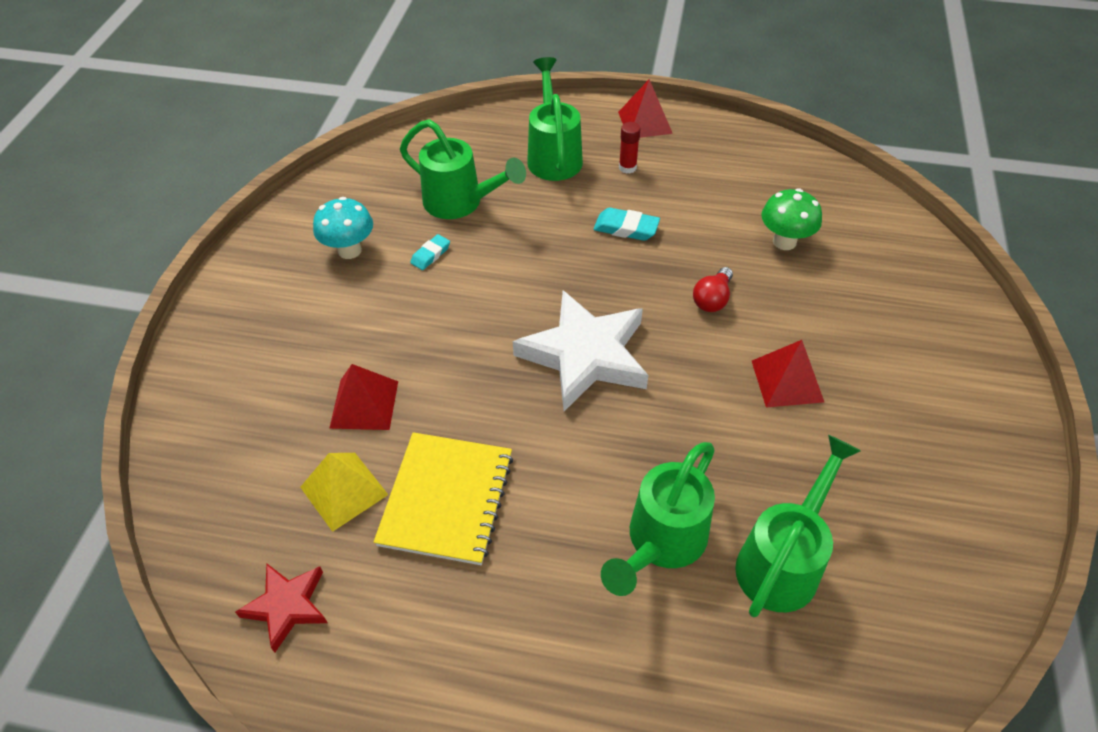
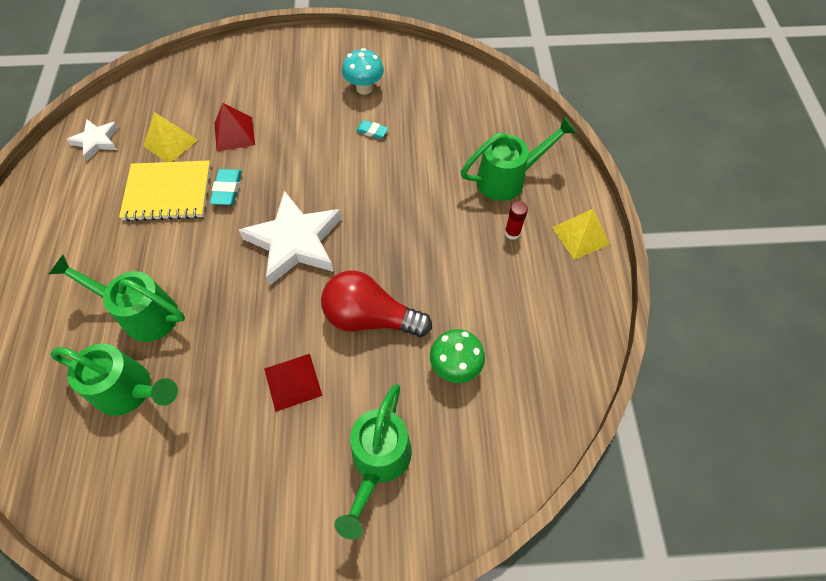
camera: 75 degrees right, 10 degrees up
red star [235,563,328,653] -> white star [66,119,119,161]
green watering can [400,119,526,219] -> green watering can moved to [334,384,412,540]
turquoise eraser [593,208,660,241] -> turquoise eraser moved to [210,169,242,205]
red pyramid [618,79,673,138] -> yellow pyramid [552,209,610,260]
red light bulb [693,267,733,312] -> red light bulb [321,271,432,337], size x1.98

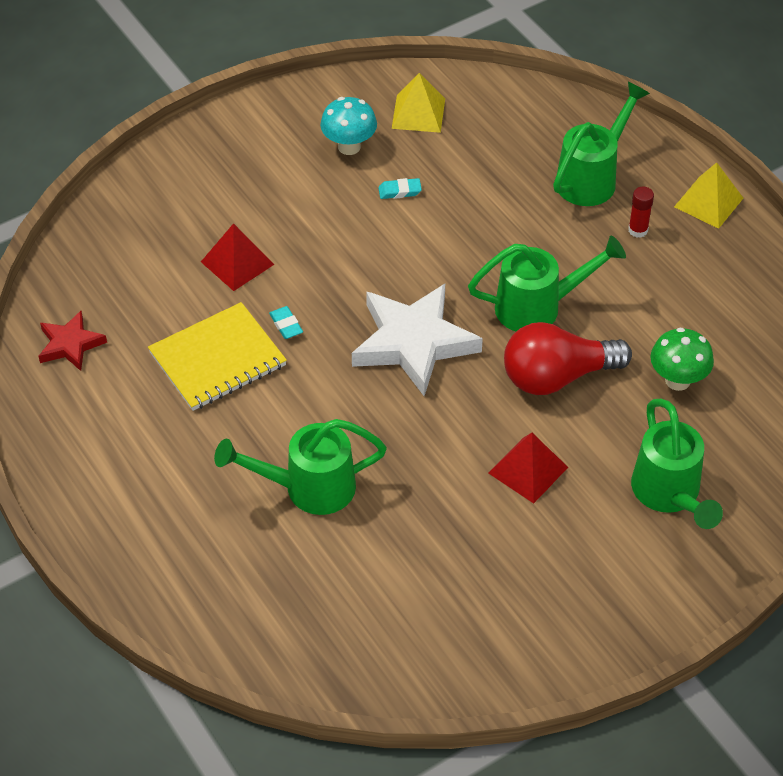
camera: 30 degrees left, 10 degrees down
green watering can [50,344,178,416] -> green watering can moved to [468,236,626,331]
white star [66,119,119,161] -> red star [38,311,107,371]
yellow pyramid [143,112,198,162] -> yellow pyramid moved to [392,73,445,133]
turquoise eraser [210,169,242,205] -> turquoise eraser [269,306,303,339], size x0.67

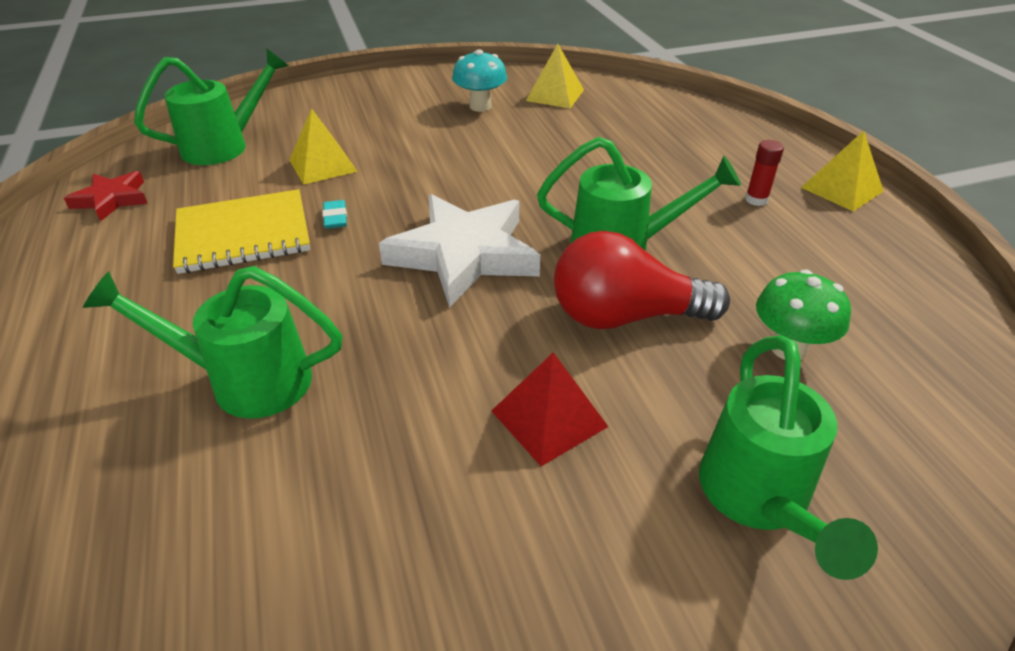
camera: 15 degrees right, 10 degrees down
red pyramid [201,223,274,291] -> yellow pyramid [289,108,358,185]
turquoise eraser [378,178,422,199] -> none
green watering can [553,82,650,206] -> green watering can moved to [134,48,289,165]

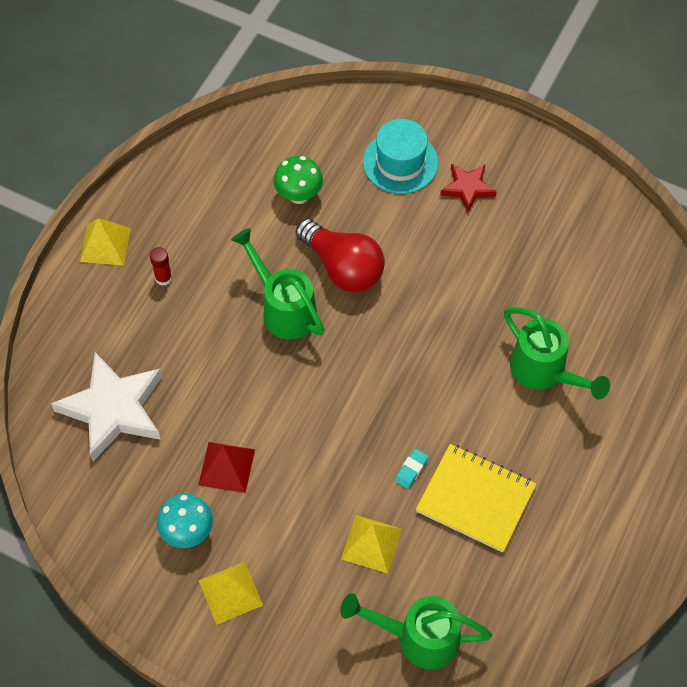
camera: 135 degrees left, 20 degrees up
red star [64,171,148,221] -> red star moved to [440,164,497,213]
white star [379,194,540,308] -> white star moved to [51,352,162,461]
red pyramid [492,352,608,466] -> red pyramid moved to [198,442,255,493]
yellow pyramid [526,44,584,108] -> yellow pyramid moved to [199,562,263,625]
green watering can [699,336,878,580] -> turquoise hat [363,119,439,194]

